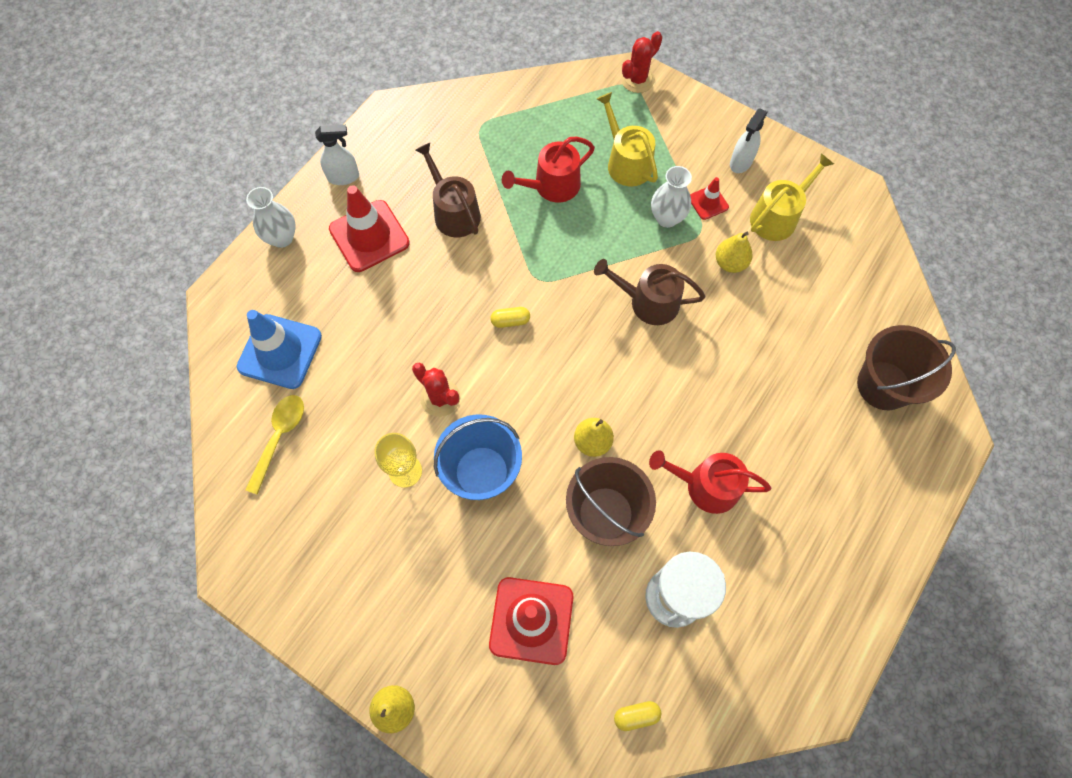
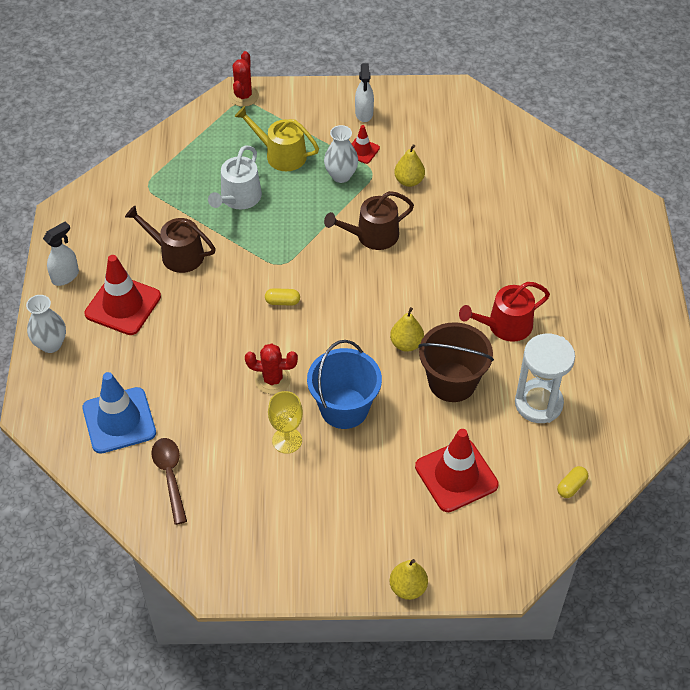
camera: 35 degrees left, 15 degrees down
yellow spoon [245,395,304,495] -> brown spoon [151,438,187,525]
yellow capsule [491,307,530,328] -> yellow capsule turned 45 degrees clockwise [265,288,300,306]
red watering can [502,137,595,202] -> white watering can [208,145,262,209]
yellow watering can [750,153,834,241] -> none
brown bucket [857,325,956,410] -> none

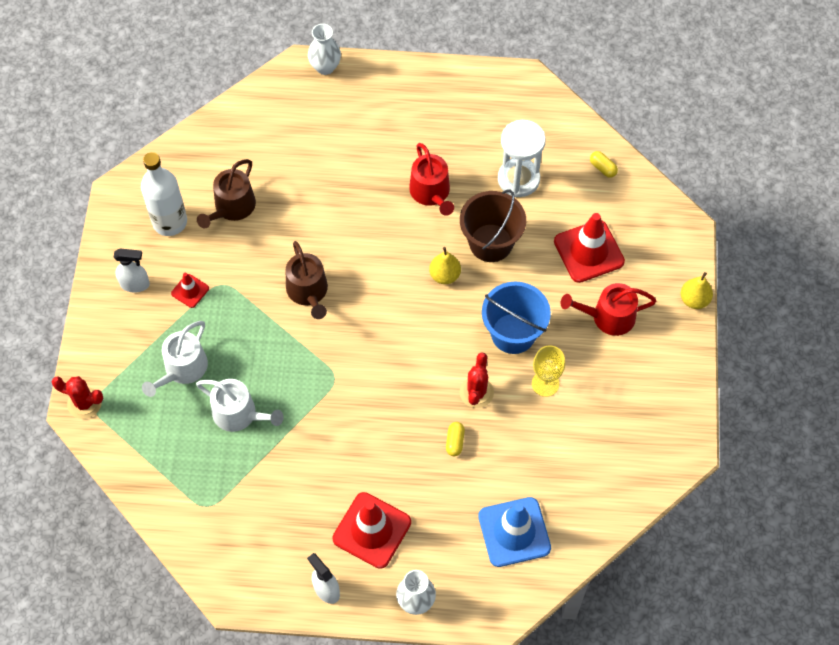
camera: 85 degrees left, 10 degrees up
brown watering can [125,206,216,273] -> brown watering can moved to [197,159,256,228]
brown spoon [151,438,187,525] -> none
yellow watering can [235,106,319,171] -> white watering can [142,321,208,397]
yellow capsule [265,288,300,306] -> yellow capsule moved to [446,422,465,456]
white vase [324,125,358,183] -> white vase moved to [308,24,341,75]
yellow pear [394,144,425,187] -> none
none -> white bottle [141,152,187,236]
none -> red watering can [561,283,656,336]

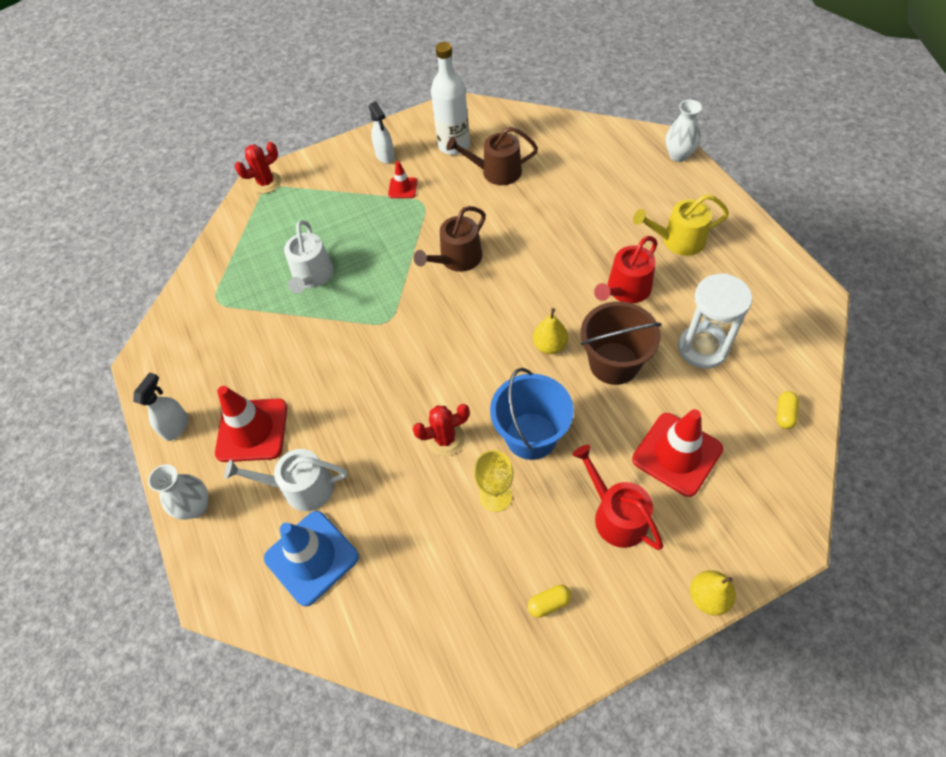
camera: 65 degrees right, 5 degrees down
red cactus [51,376,103,419] -> red cactus turned 75 degrees clockwise [235,142,281,194]
white watering can [142,321,208,397] -> white watering can moved to [224,449,347,511]
yellow capsule [446,422,465,456] -> yellow capsule moved to [528,585,571,618]
none -> yellow watering can [633,194,729,256]

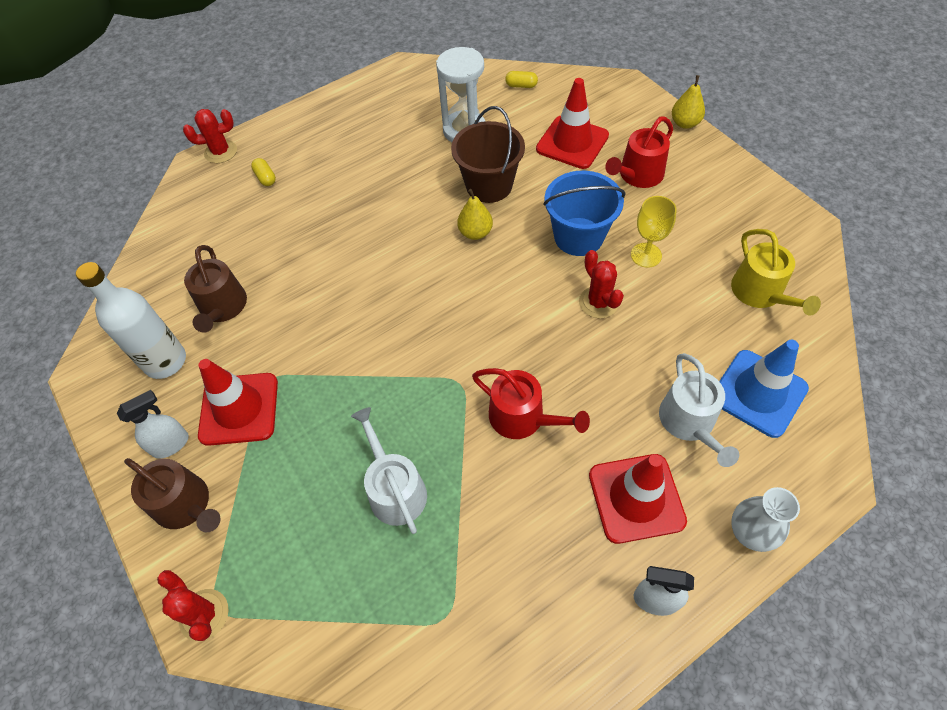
camera: 100 degrees left, 0 degrees up
white watering can [284,220,334,293] -> white watering can turned 105 degrees counterclockwise [351,407,427,534]
red traffic cone [388,161,417,198] -> red traffic cone [198,359,278,446], size x1.98
brown watering can [414,206,486,272] -> brown watering can moved to [124,458,221,532]
yellow capsule [528,585,571,618] -> yellow capsule moved to [251,158,276,186]
red watering can [594,236,658,303] -> red watering can moved to [472,368,590,439]
yellow watering can [633,194,729,256] -> yellow watering can moved to [731,229,821,316]
white vase [666,100,702,162] -> red cactus [183,109,237,163]

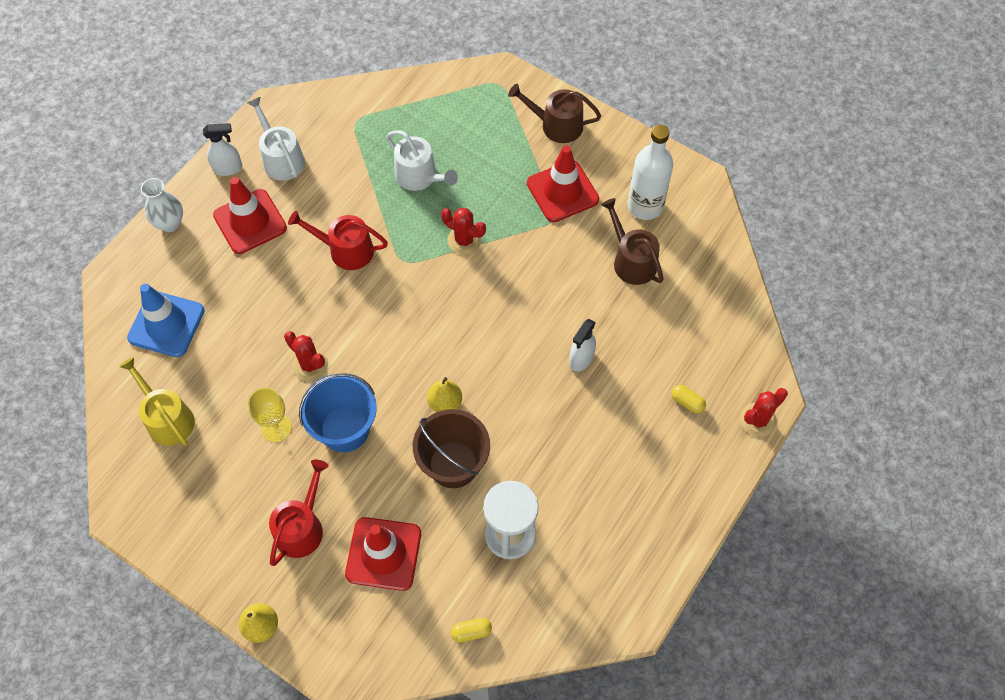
camera: 155 degrees right, 5 degrees up
white spray bottle [117,390,189,459] -> white spray bottle moved to [569,319,596,372]
red cactus [157,570,229,641] -> red cactus moved to [441,208,486,255]
white watering can [659,353,739,467] -> white watering can moved to [247,96,305,181]

